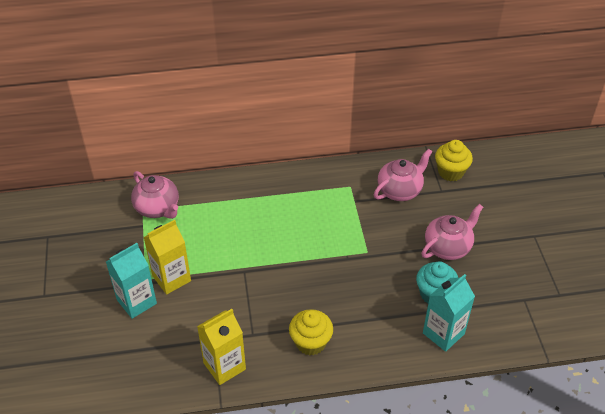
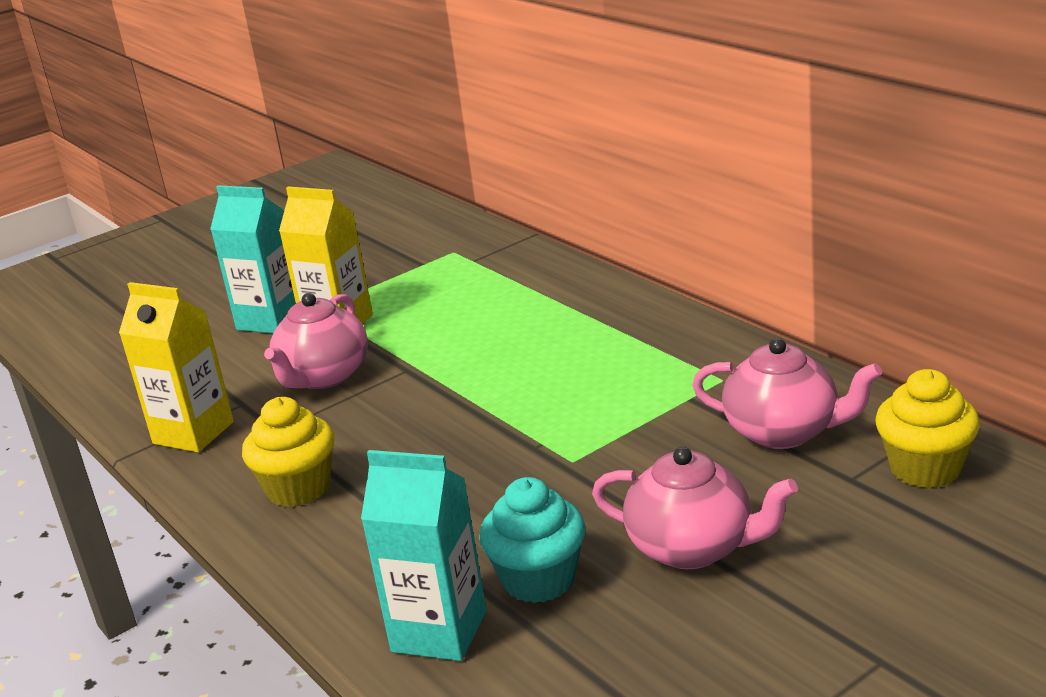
camera: 65 degrees right, 20 degrees down
pink teapot [131,171,179,219] -> pink teapot moved to [264,293,368,389]

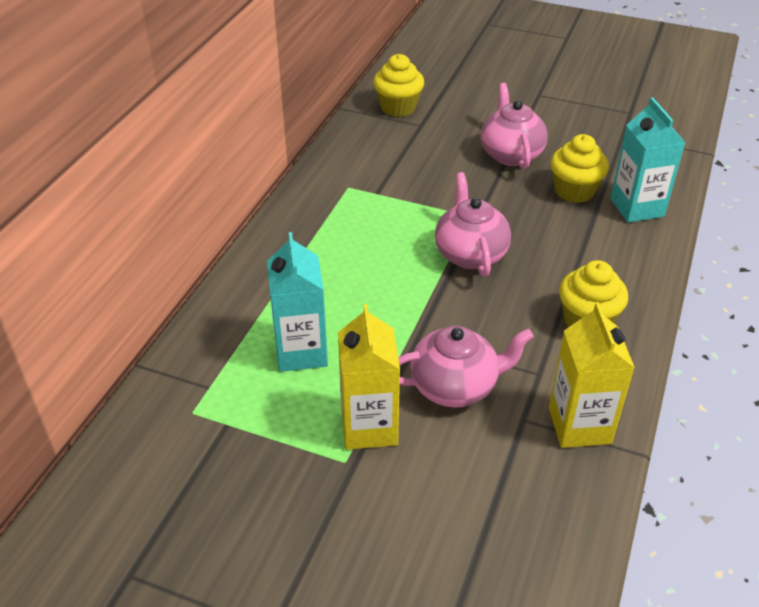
camera: 125 degrees left, 15 degrees up
turquoise carton [210,185,296,333] -> turquoise carton moved to [267,232,328,372]
turquoise cupcake [479,477,585,603] -> yellow cupcake [550,134,609,203]
pink teapot [692,338,882,449] -> pink teapot moved to [435,172,511,277]

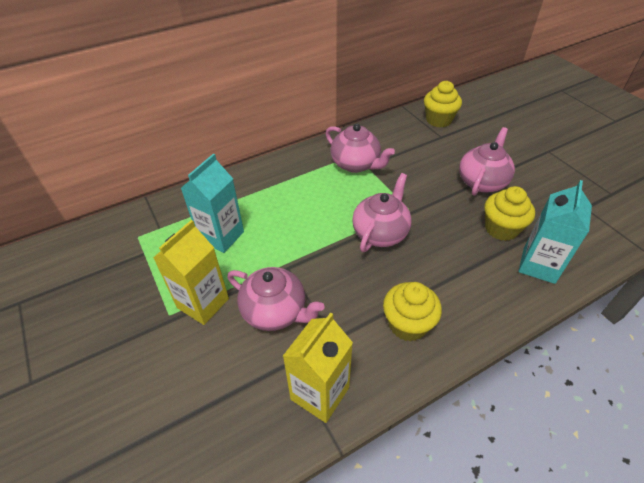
camera: 40 degrees right, 5 degrees up
none -> pink teapot [325,124,395,173]

